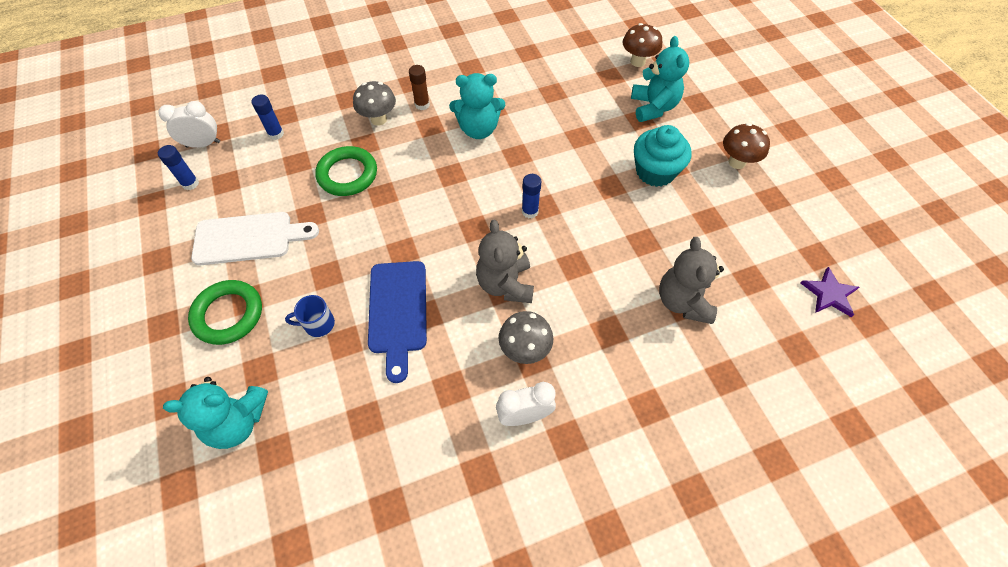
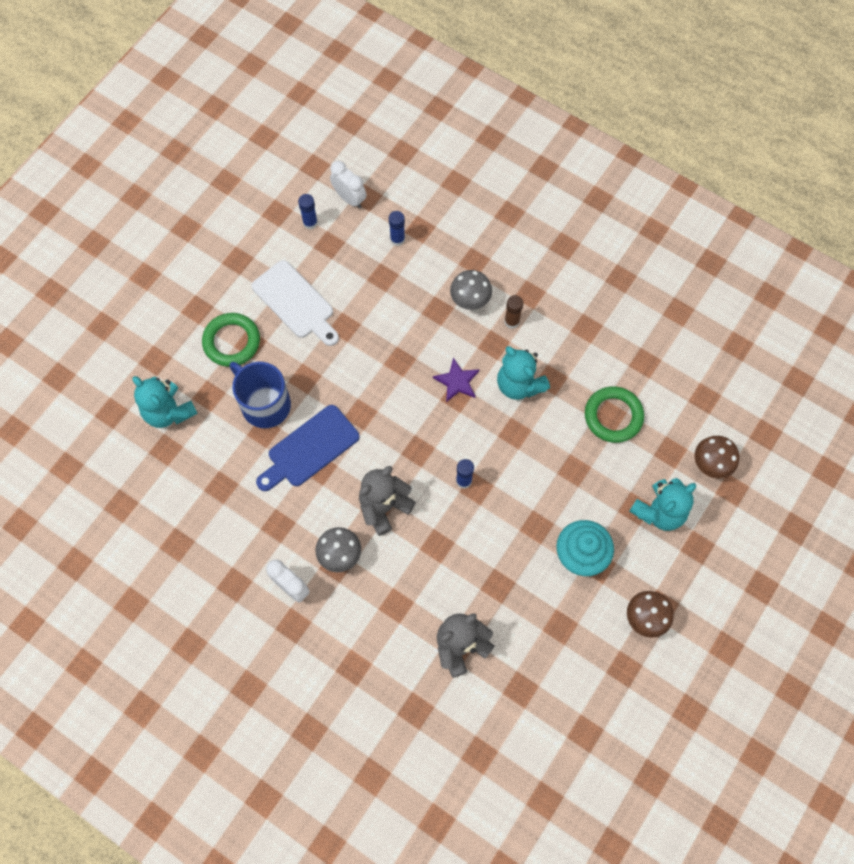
camera: 55 degrees right, 10 degrees up
blue mug [285,295,335,337] -> blue mug [230,362,291,428], size x1.97
green ring [315,146,377,196] -> green ring moved to [585,386,644,443]
purple star [801,267,859,317] -> purple star moved to [433,357,480,402]

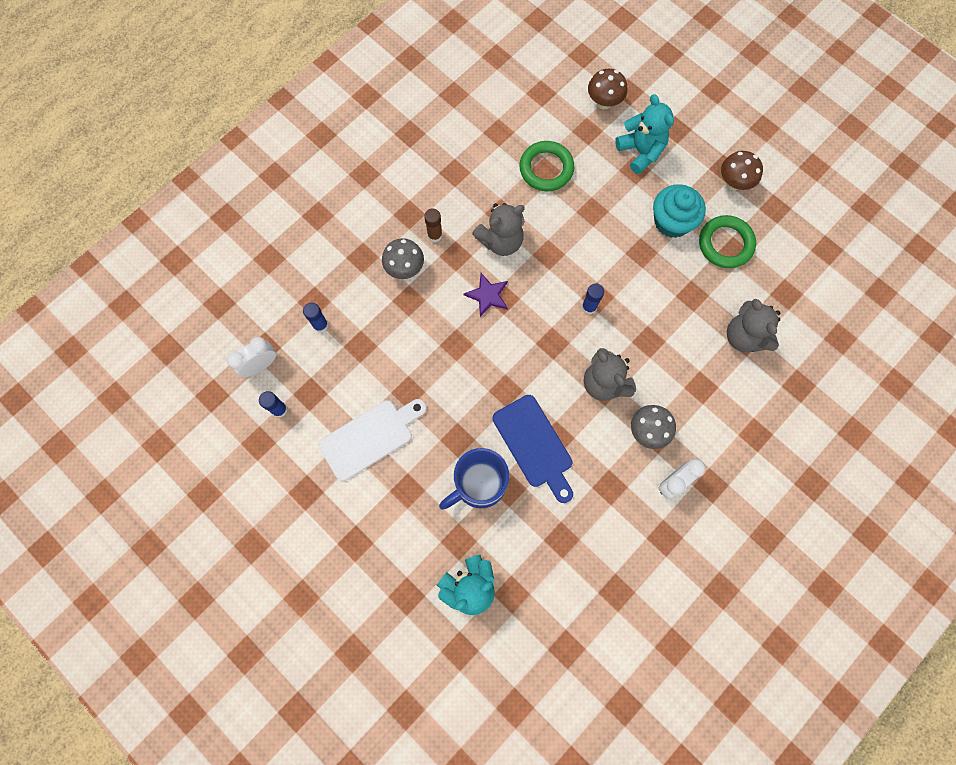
camera: 80 degrees left, 5 degrees up
green ring [202,313,260,367] -> green ring moved to [699,215,756,268]
turquoise teddy bear [497,346,550,400] -> grey teddy bear [472,203,525,256]

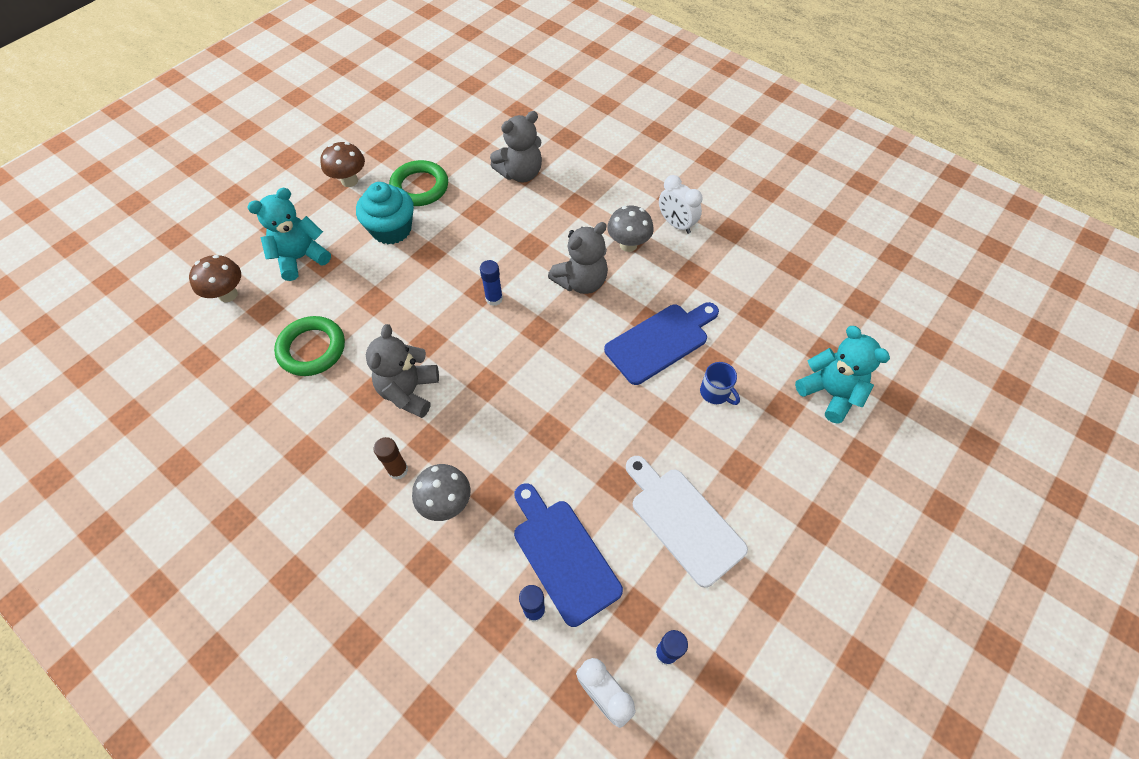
camera: 95 degrees left, 15 degrees down
blue mug [439,448,509,510] -> blue mug [700,362,740,405], size x0.51
purple star [464,273,508,317] -> none
grey teddy bear [472,203,525,256] -> grey teddy bear turned 135 degrees counterclockwise [366,324,439,418]
none -> blue cutting board [514,483,623,627]

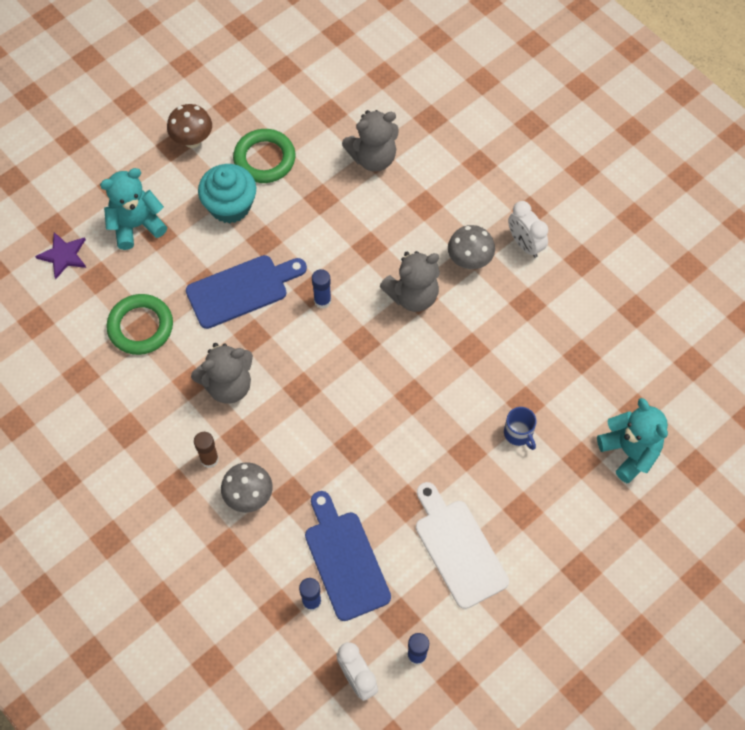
camera: 10 degrees right, 5 degrees up
brown mushroom [189,255,241,302] -> purple star [35,232,86,279]
grey teddy bear [366,324,439,418] -> grey teddy bear turned 135 degrees counterclockwise [191,343,253,404]
blue cutting board [604,302,719,385] -> blue cutting board moved to [186,255,307,329]

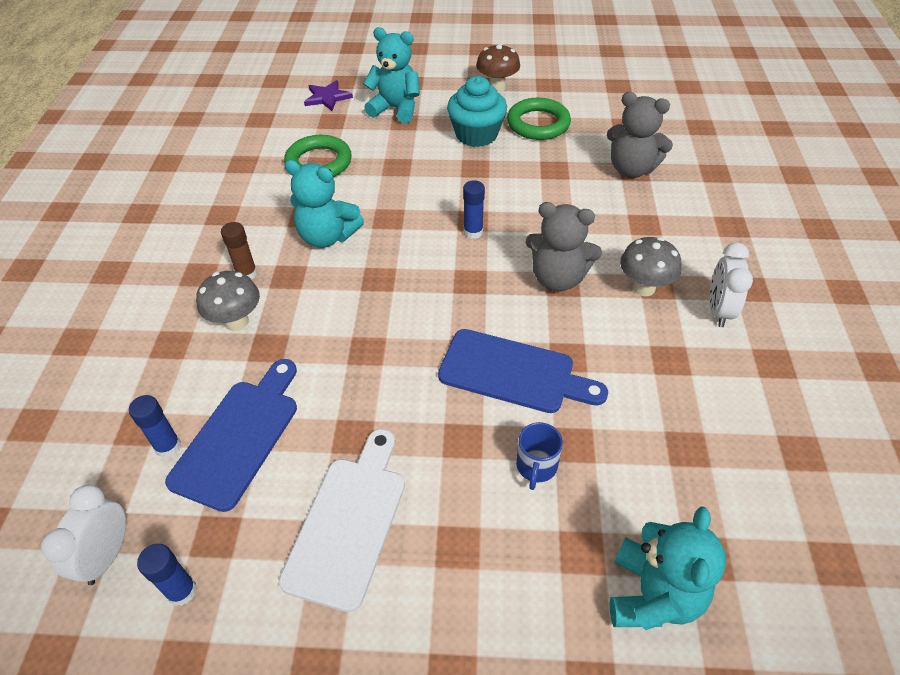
camera: 45 degrees right, 15 degrees down
blue cutting board [186,255,307,329] -> blue cutting board moved to [438,329,608,413]
grey teddy bear [191,343,253,404] -> turquoise teddy bear [284,160,364,248]

